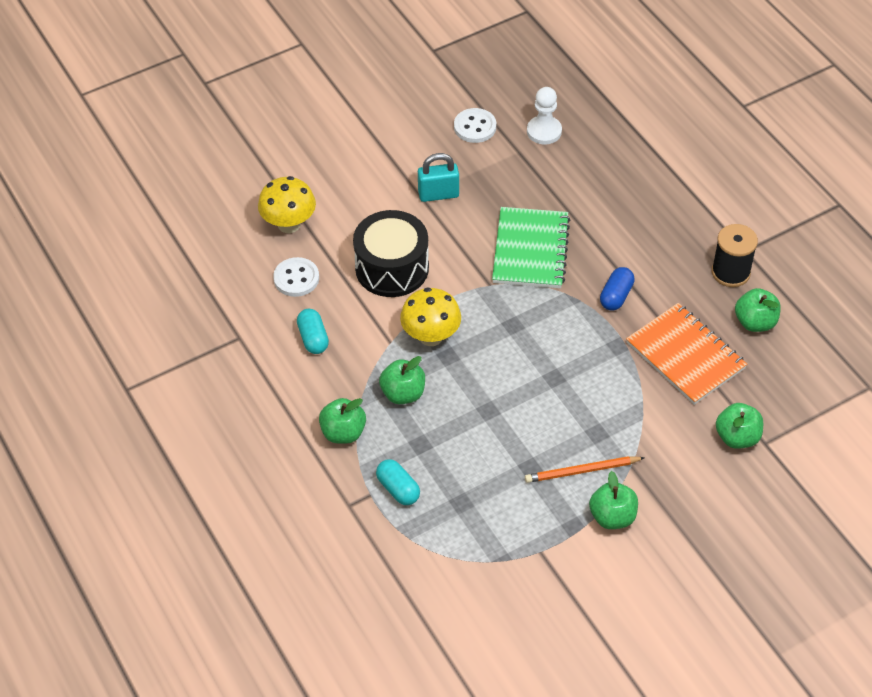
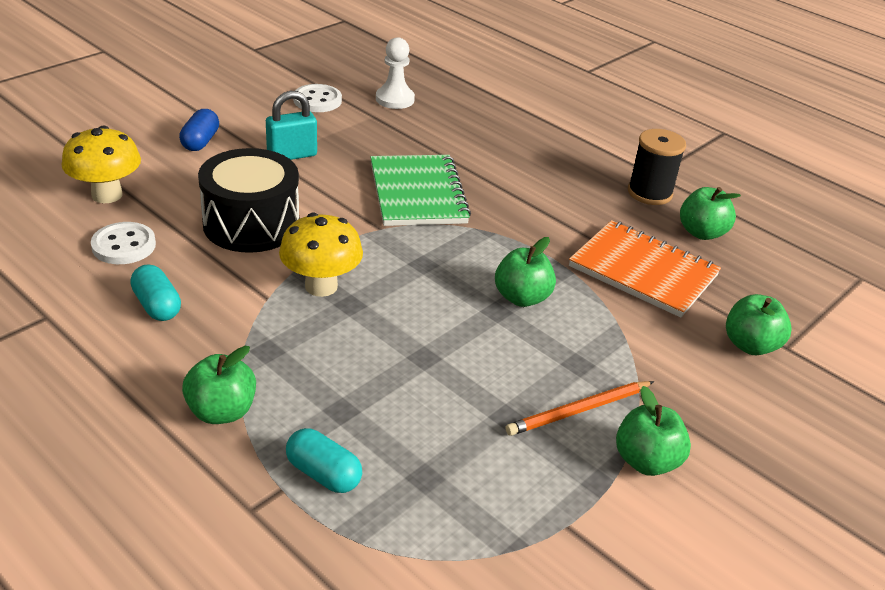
camera: 20 degrees left, 15 degrees down
green apple [379,356,425,404] -> green apple moved to [495,237,556,307]
blue capsule [600,267,635,310] -> blue capsule moved to [179,109,219,151]

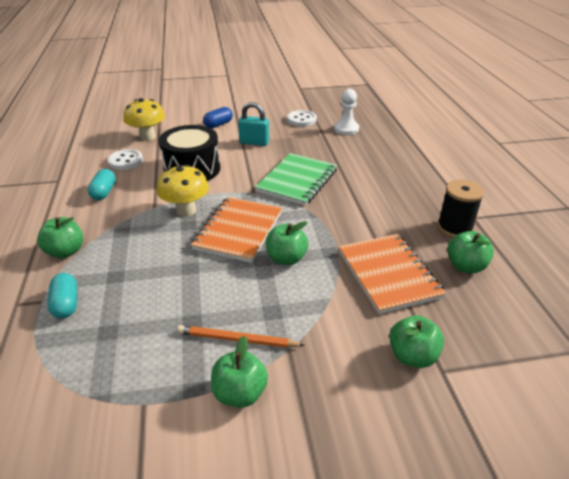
camera: 40 degrees right, 0 degrees up
none -> orange notebook [191,197,282,263]

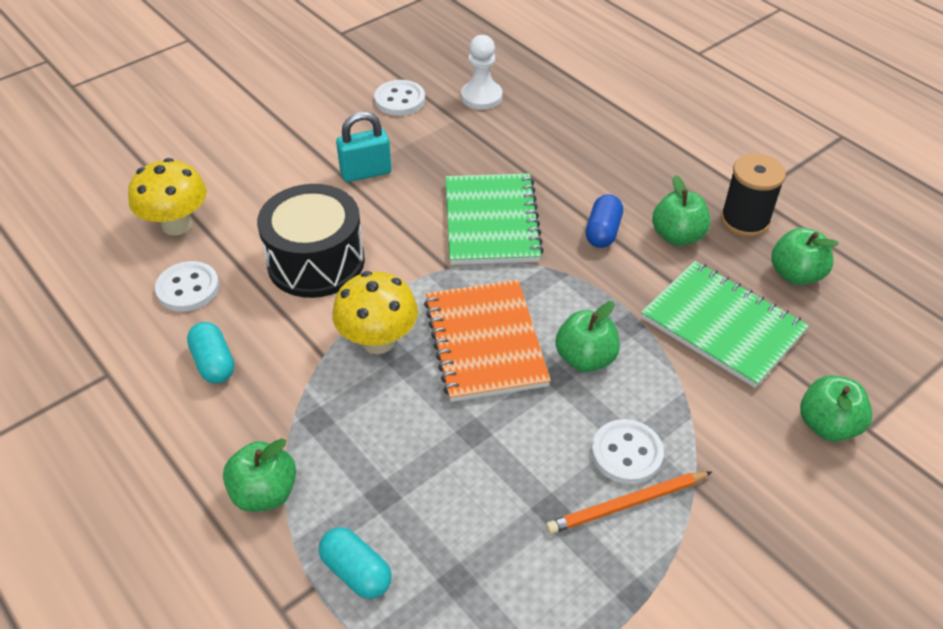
camera: 30 degrees left, 10 degrees up
blue capsule [203,107,233,128] -> blue capsule moved to [585,194,623,248]
green apple [211,336,268,408] -> green apple moved to [652,175,710,246]
orange notebook [339,234,446,314] -> green notebook [641,261,809,388]
none -> white button [591,419,664,484]

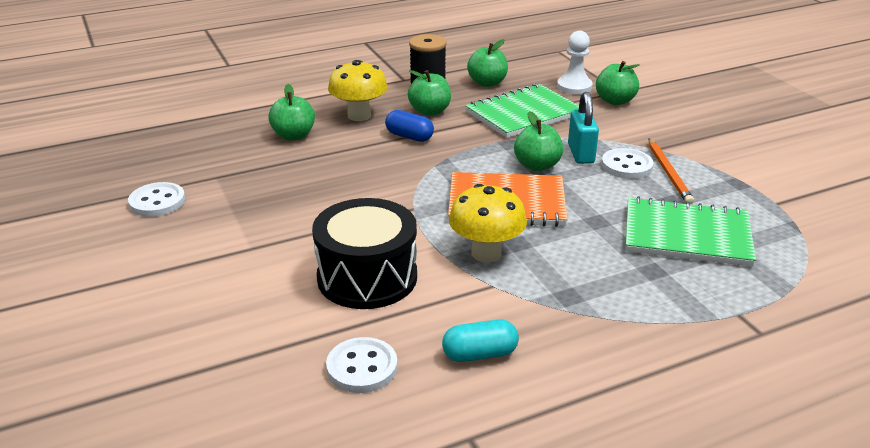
camera: 75 degrees left, 15 degrees down
yellow mushroom [128,158,207,236] -> yellow mushroom moved to [328,60,388,121]
green apple [223,438,296,512] -> green apple moved to [268,84,315,141]
turquoise capsule [319,527,392,599] -> none
turquoise padlock [336,112,392,182] -> turquoise padlock moved to [568,92,599,164]
green notebook [446,174,544,265] -> green notebook moved to [626,196,756,267]
white pawn [461,35,503,110] -> white pawn moved to [557,31,593,95]

